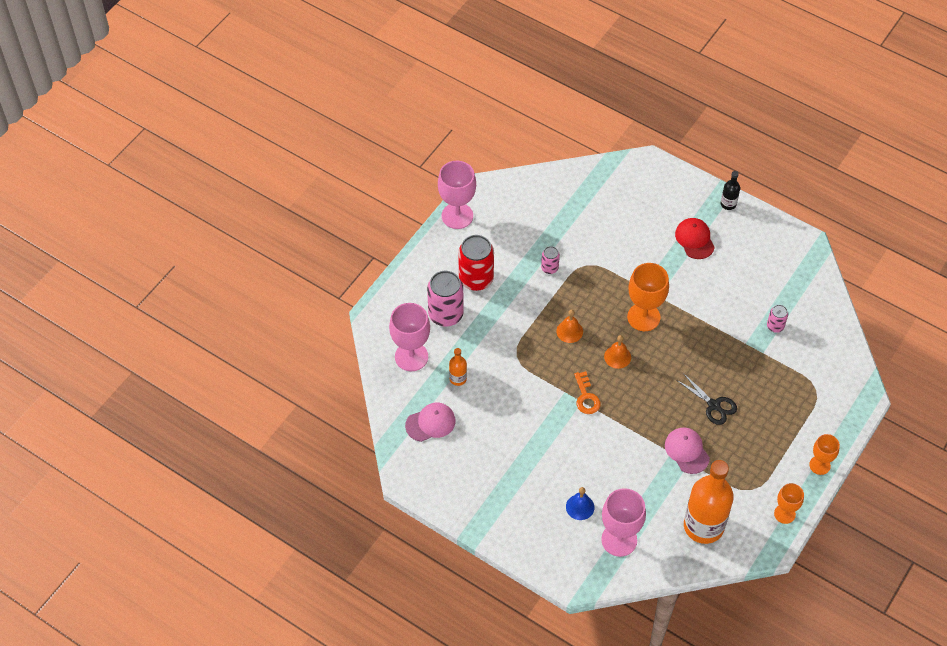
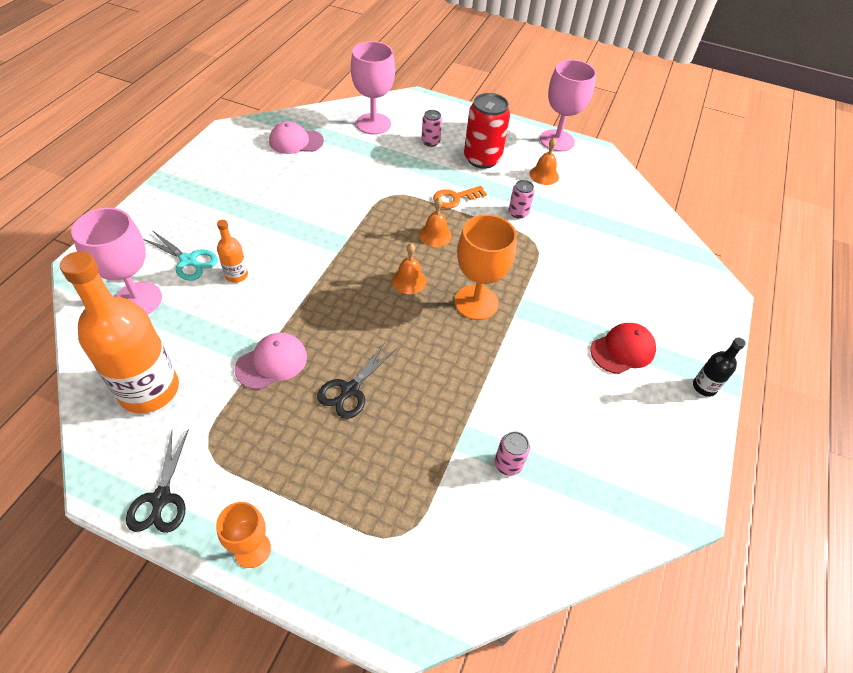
camera: 75 degrees right, 5 degrees down
pink cap [405,403,456,442] -> pink cap turned 120 degrees clockwise [269,122,324,154]
pink can [427,271,464,326] -> pink can [421,110,442,147], size x0.50
orange bottle [449,348,467,386] -> orange bottle moved to [217,220,248,283]
blue bell [566,487,594,520] -> turquoise scissors [143,230,218,281]
orange key [574,371,601,414] -> orange key moved to [433,186,487,209]
orange goblet [774,483,804,524] -> black scissors [126,429,189,533]
none -> orange bell [529,138,559,185]

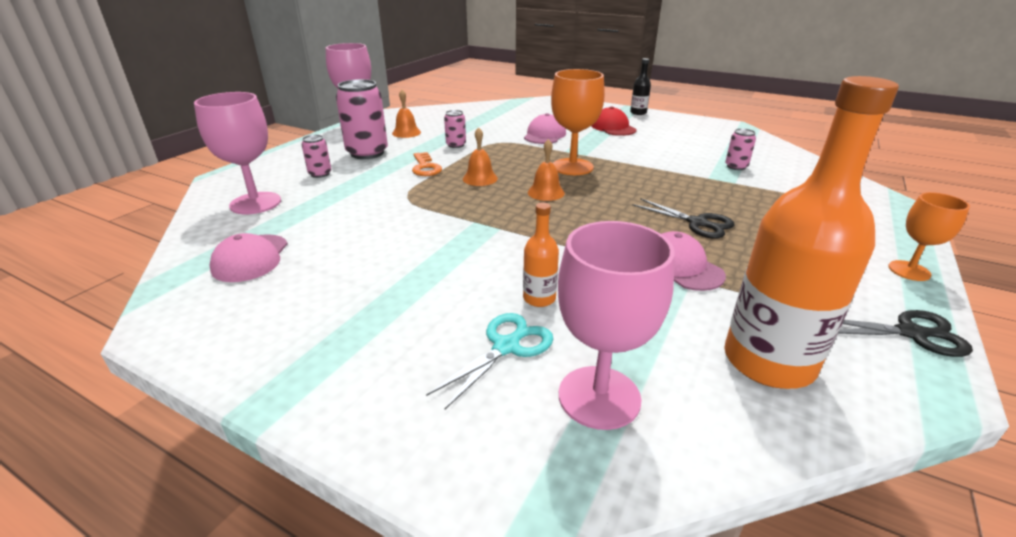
camera: 80 degrees left, 20 degrees down
red can [464,93,510,169] -> pink can [336,79,388,159]
none -> pink cap [524,113,566,144]

